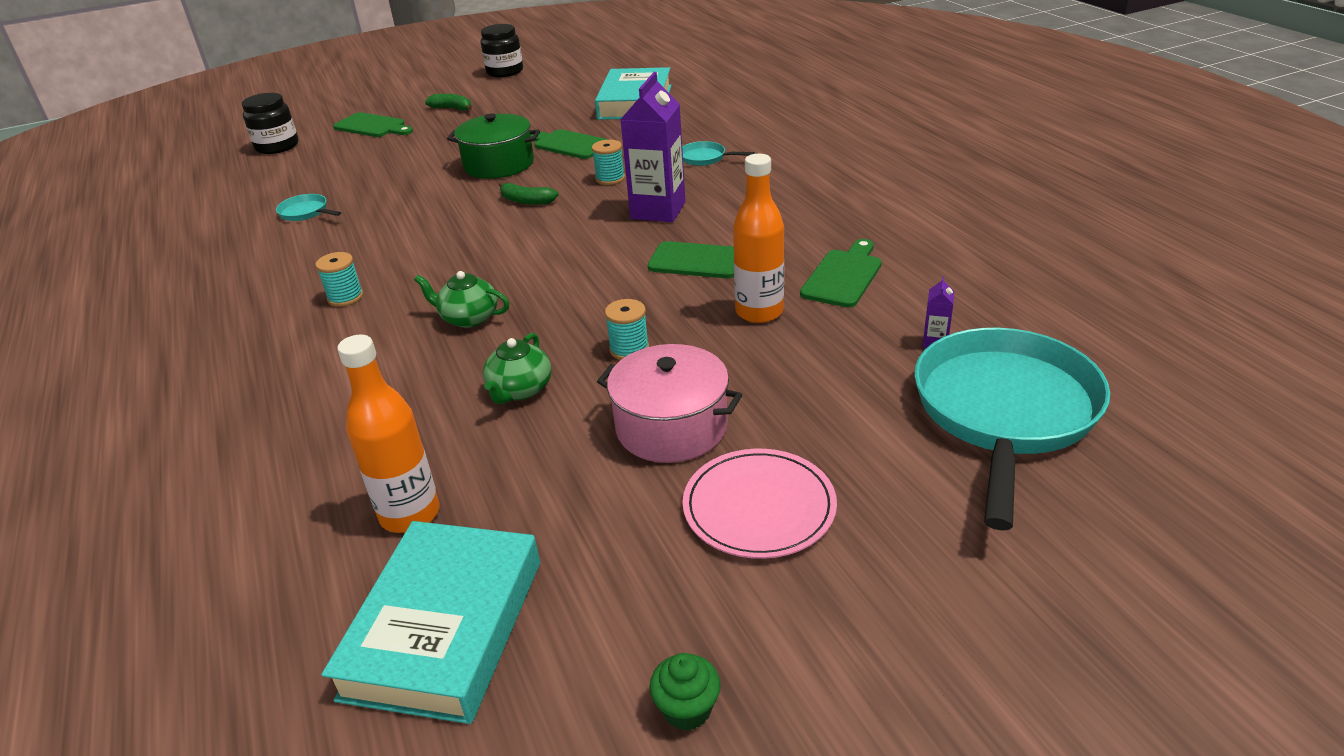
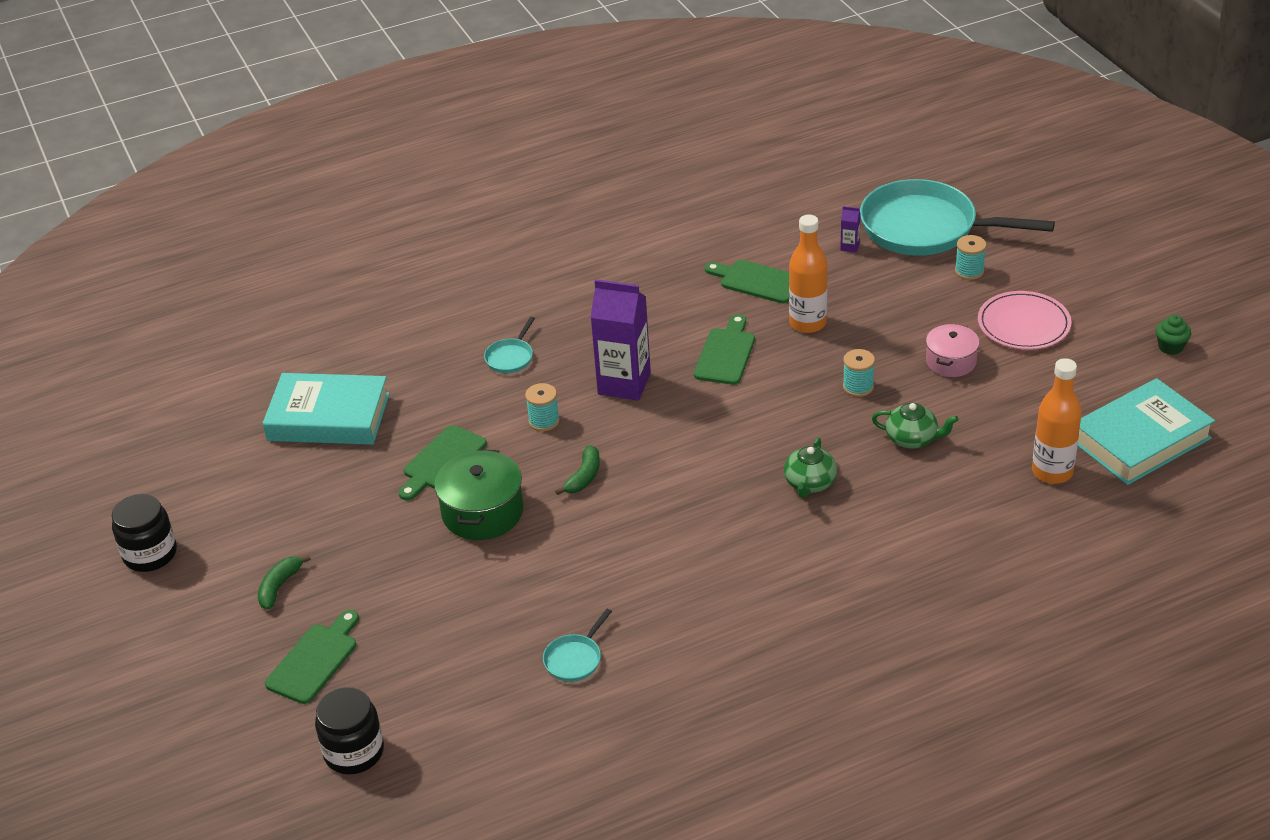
camera: 90 degrees left, 5 degrees up
turquoise spool [315,252,363,307] -> turquoise spool moved to [955,235,986,280]
turquoise book [321,521,540,724] -> turquoise book turned 45 degrees counterclockwise [1078,378,1215,485]
pink pot [597,344,742,463] -> pink pot [926,324,980,377], size x0.65

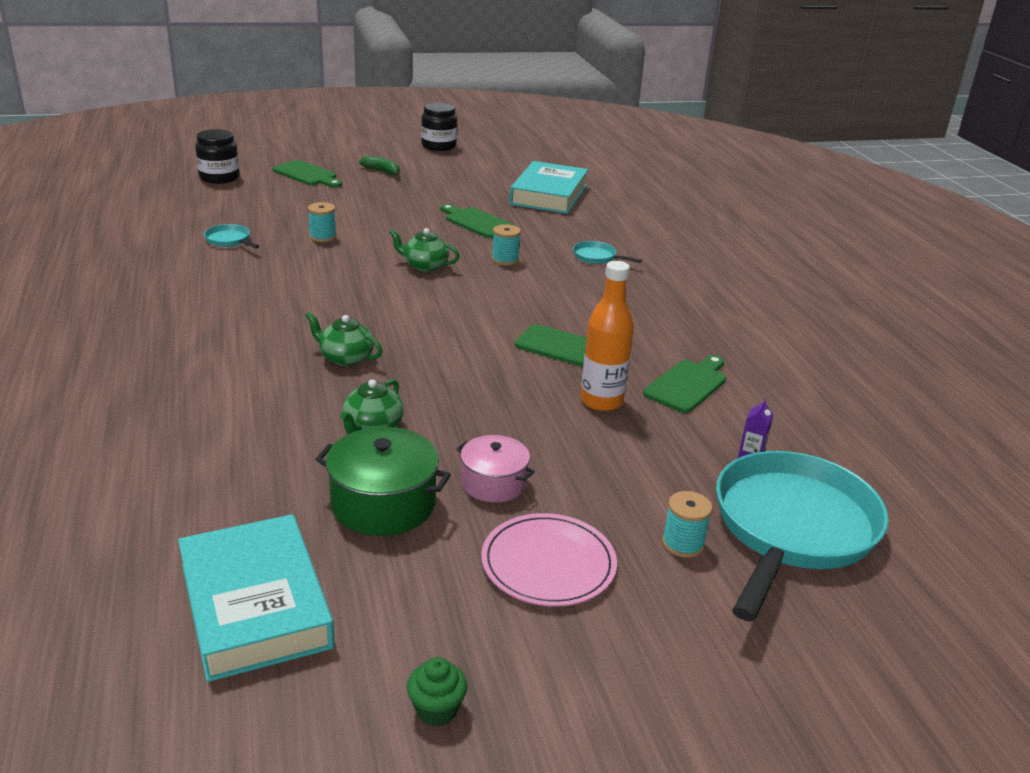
camera: 95 degrees right, 10 degrees down
green pot [434,449,524,540] -> green pot moved to [315,427,451,536]
green banana [555,445,600,495] -> green teapot [389,228,460,272]
purple carton [590,279,651,401] -> none
turquoise spool [843,349,875,397] -> turquoise spool moved to [308,202,336,242]
orange bottle [1032,358,1082,484] -> none

